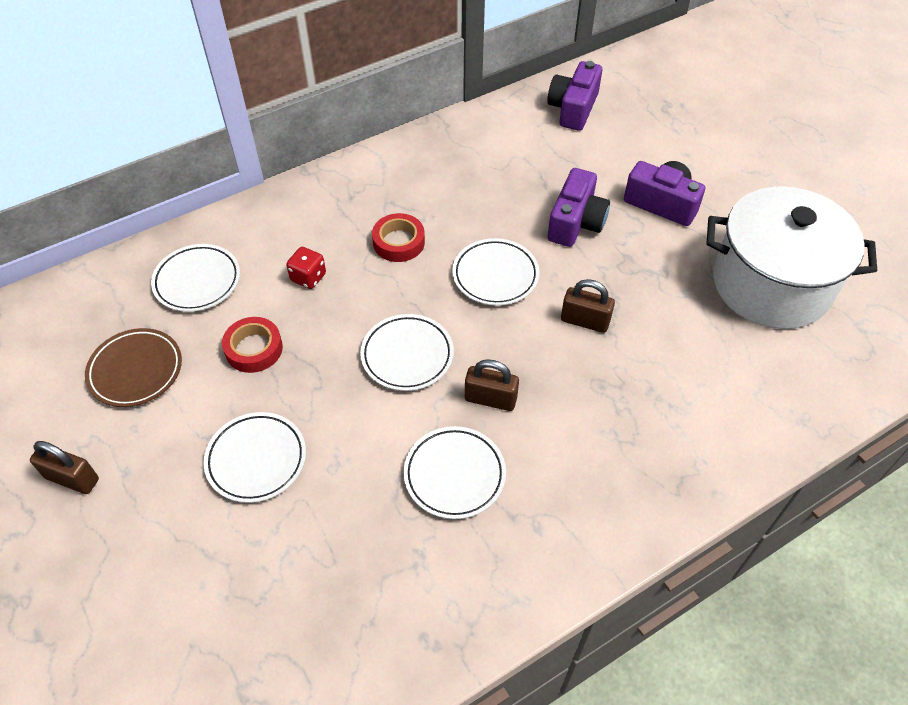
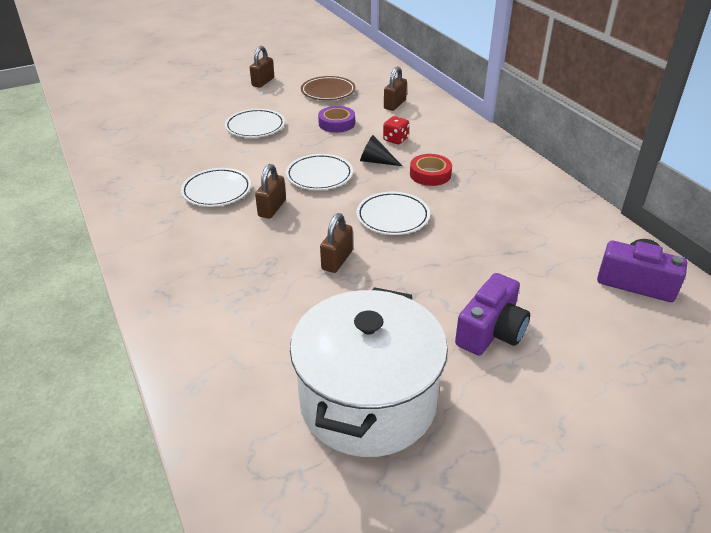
camera: 95 degrees right, 15 degrees down
white plate [151,244,240,312] -> brown padlock [384,66,407,111]
red tape [222,317,283,373] -> purple tape [318,106,355,133]
purple camera [548,168,610,247] -> none
none -> black cone [360,135,402,166]

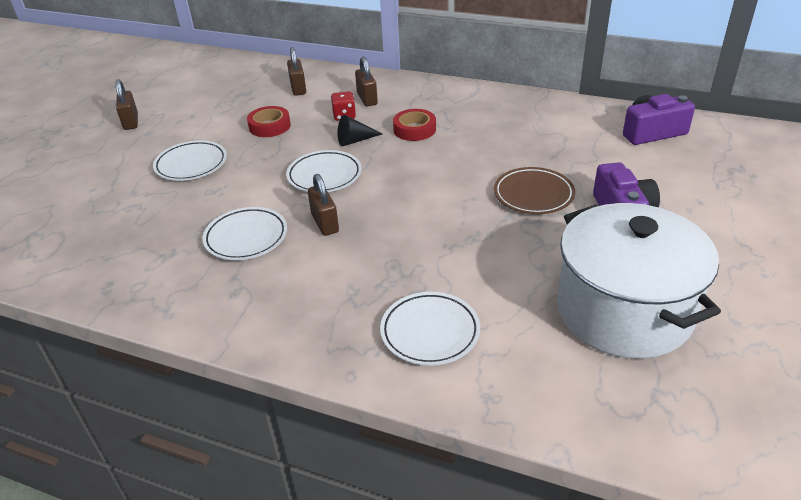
camera: 40 degrees left, 0 degrees up
brown plate [301,76,355,100] -> brown plate moved to [494,167,575,214]
purple tape [318,106,355,133] -> red tape [247,106,291,137]
brown padlock [320,213,353,273] -> brown padlock moved to [355,57,378,107]
white plate [356,192,430,235] -> white plate moved to [380,292,480,366]

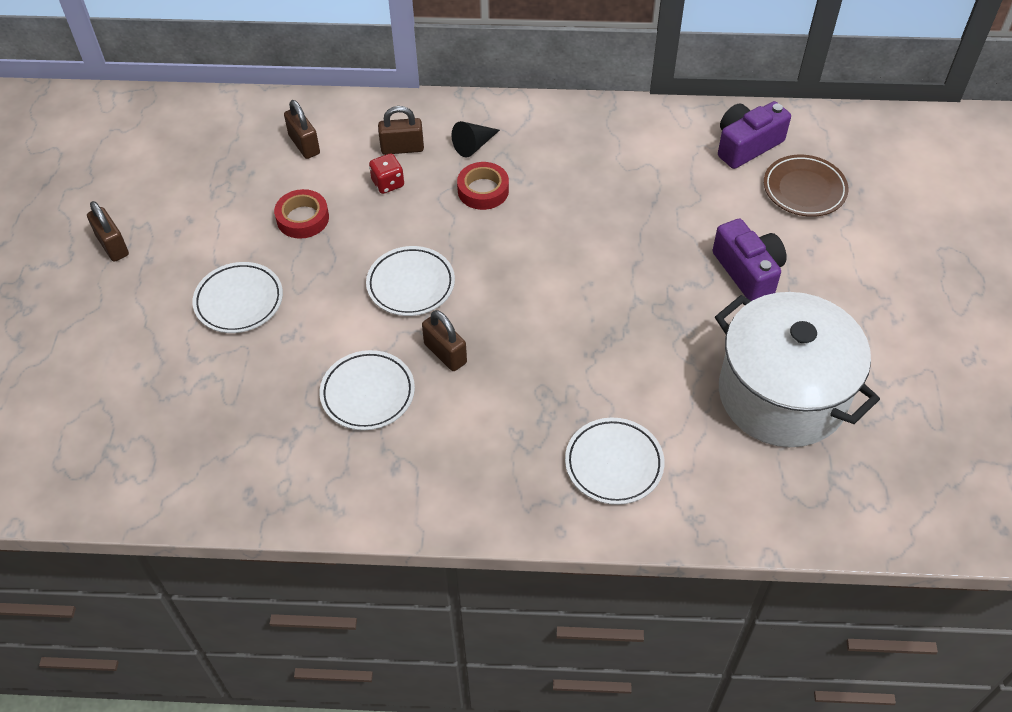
camera: 20 degrees left, 15 degrees up
black cone [338,115,382,146] -> black cone moved to [452,121,500,158]
brown padlock [355,57,378,107] -> brown padlock turned 60 degrees counterclockwise [378,106,424,155]
brown plate [494,167,575,214] -> brown plate moved to [764,155,848,217]

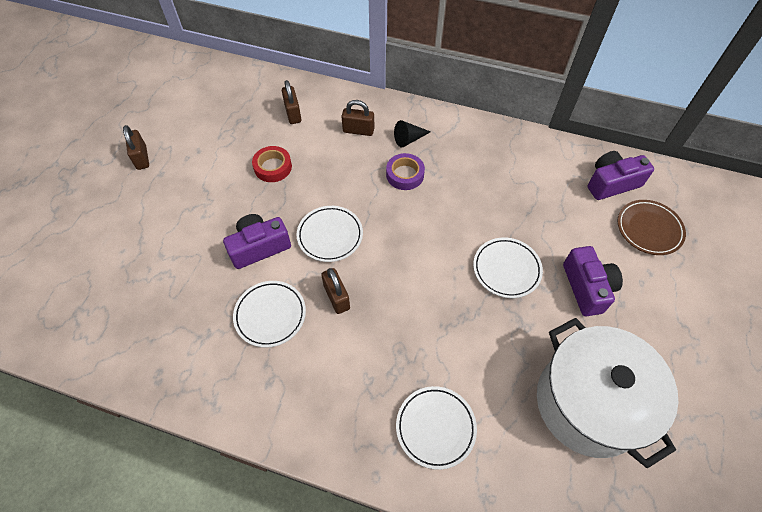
camera: 15 degrees right, 5 degrees up
white plate [193,262,283,333] -> white plate moved to [473,237,543,298]
red dice [369,153,404,194] -> none
red tape [457,162,509,210] -> purple tape [386,153,425,190]
none -> purple camera [223,214,291,269]

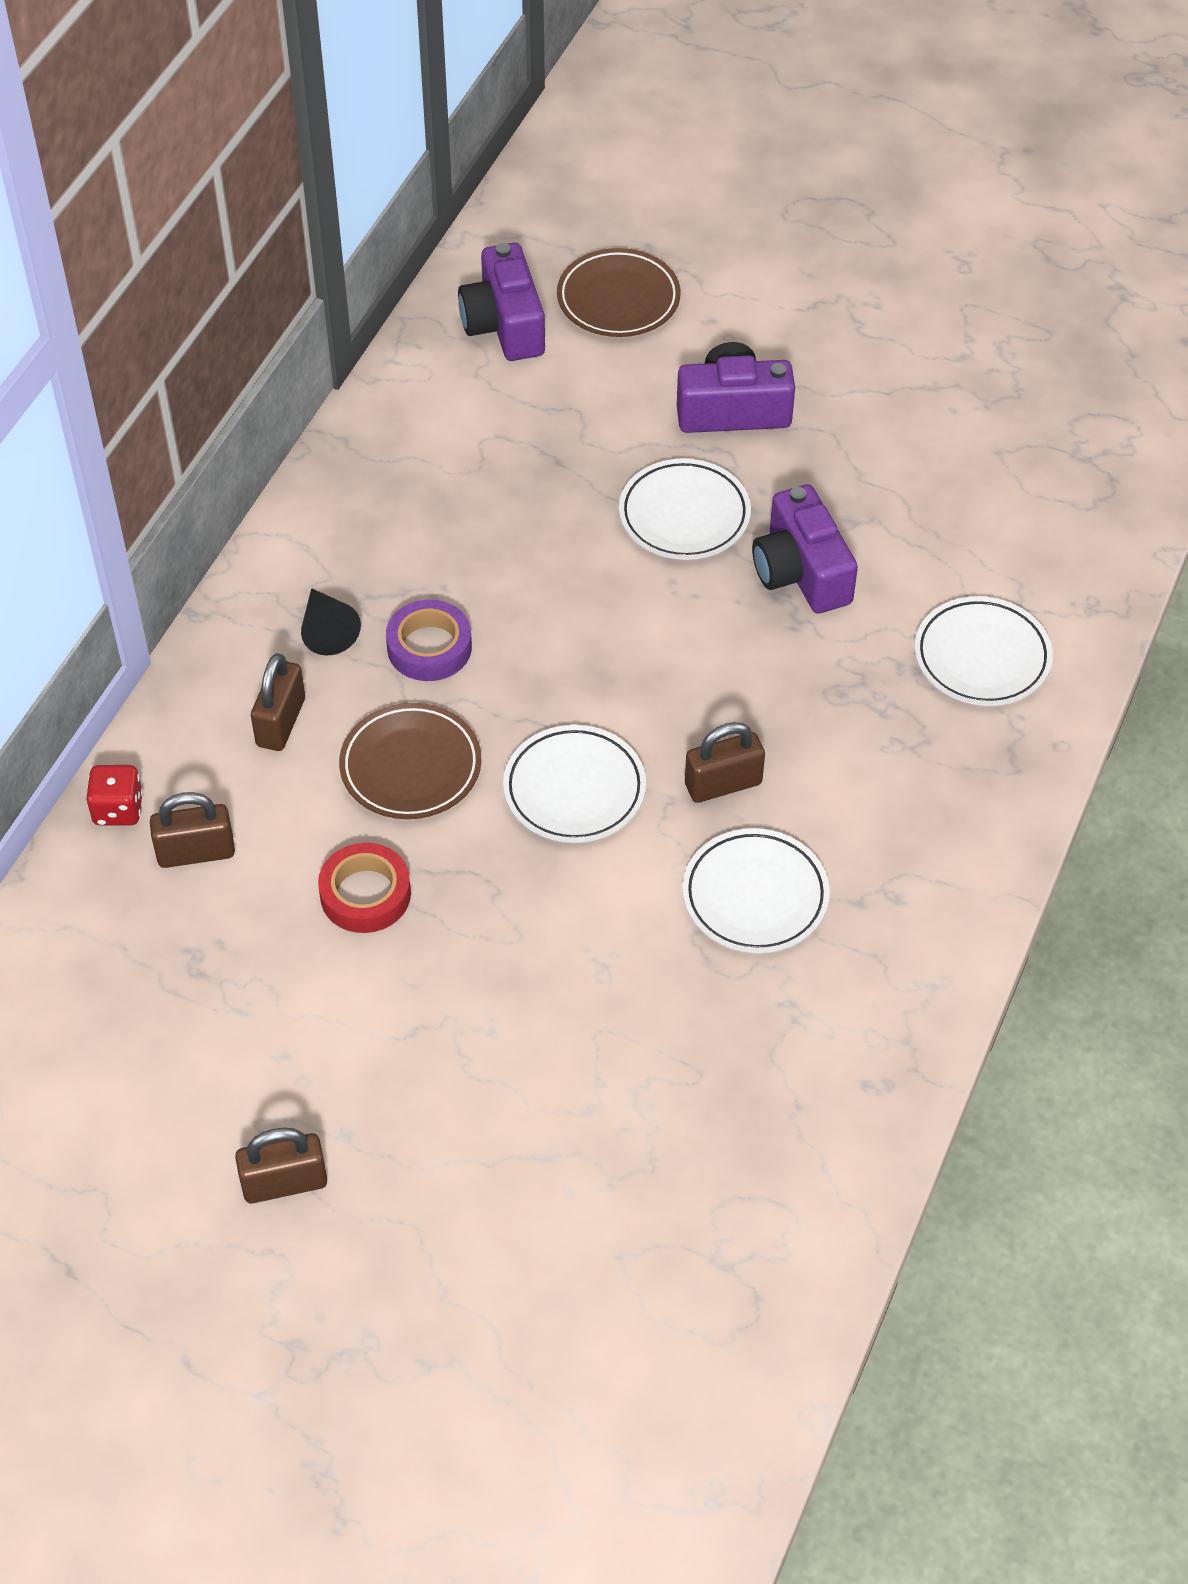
camera: 85 degrees left, 5 degrees down
purple camera [223,214,291,269] -> purple camera moved to [752,484,858,614]
white pot [537,318,679,468] -> none
none -> red dice [86,765,143,826]
none -> brown plate [339,703,482,819]

